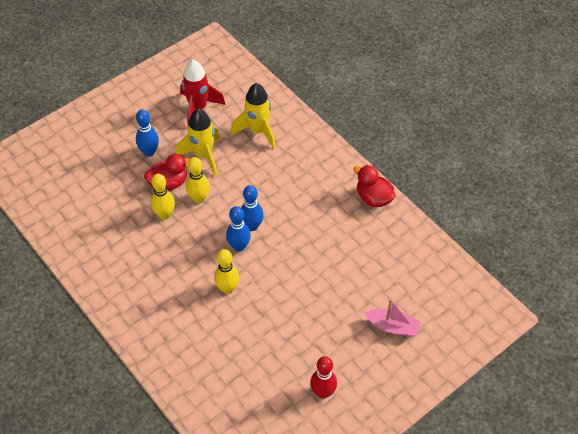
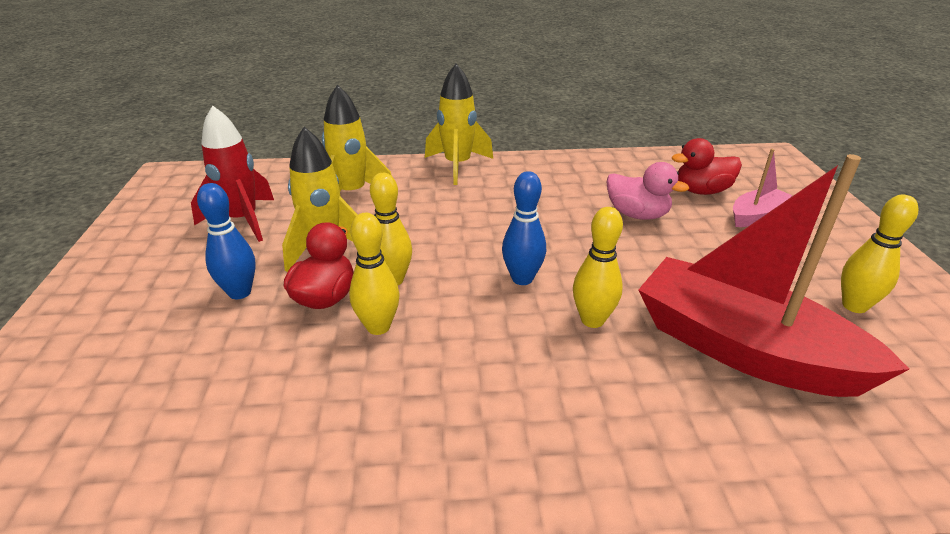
camera: 55 degrees left, 20 degrees down
blue bowling pin [241,185,264,231] -> none
red bowling pin [310,356,337,399] -> yellow bowling pin [841,194,918,313]
red duck [353,165,395,207] -> red duck moved to [672,138,742,195]
none -> yellow rocket [425,64,493,185]
none -> pink duck [606,162,689,220]
none -> red boat [638,154,909,397]

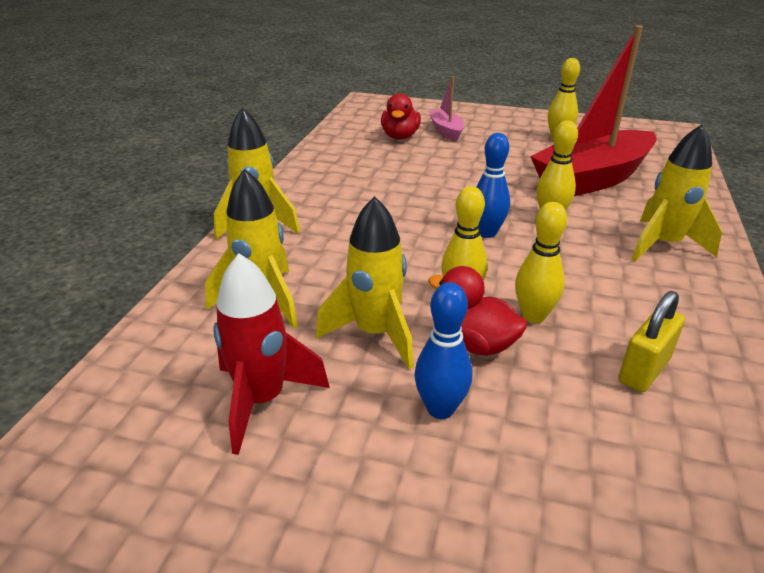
camera: 70 degrees left, 0 degrees up
pink duck [606,162,689,220] -> none
none -> yellow padlock [619,291,685,392]
none -> yellow rocket [631,124,722,262]

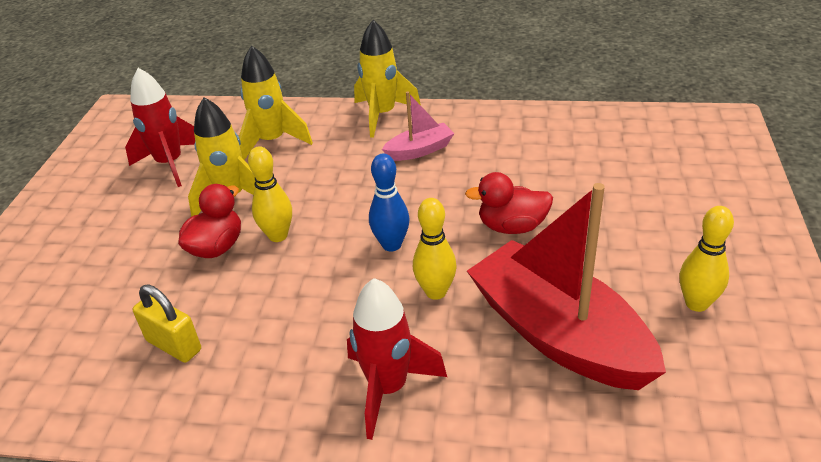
camera: 85 degrees right, 5 degrees up
red duck [381,93,421,139] -> red duck moved to [465,172,553,234]
blue bowling pin [414,282,472,419] -> none
pink boat [429,76,464,141] -> pink boat moved to [382,92,455,161]
yellow bowling pin [515,202,567,323] -> none
yellow rocket [631,124,722,262] -> red rocket [347,278,447,440]

